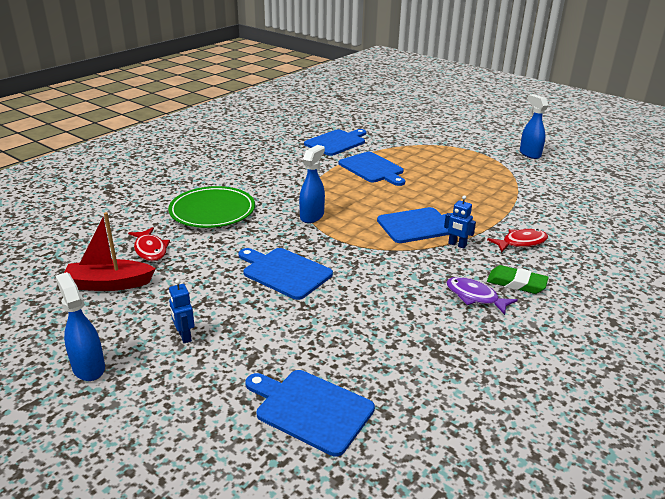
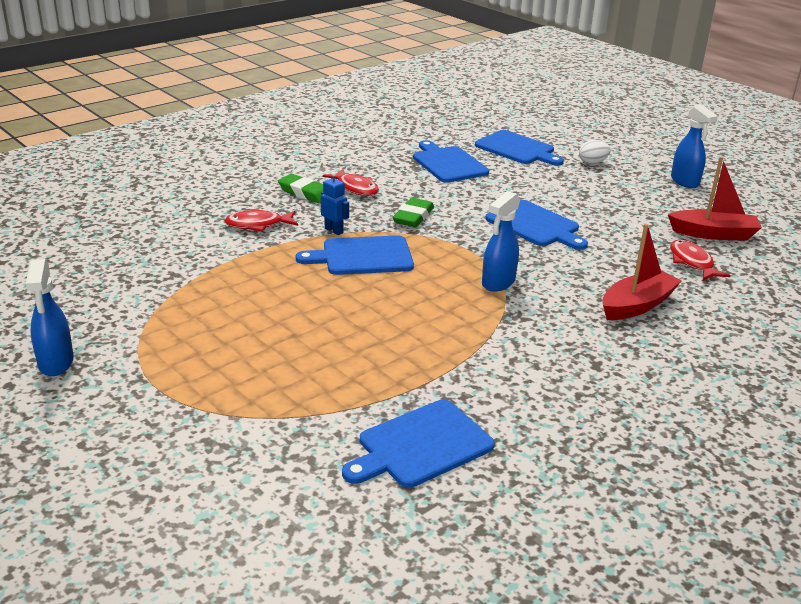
camera: 170 degrees left, 0 degrees up
green plate [168,186,255,228] -> red boat [603,224,681,320]
blue robot [169,279,195,343] -> none
blue cutting board [339,152,405,186] -> blue cutting board moved to [413,140,489,183]
purple fish [446,277,518,315] -> red fish [323,168,379,196]
none -> green eraser [393,198,434,227]
none -> white egg [579,140,611,164]

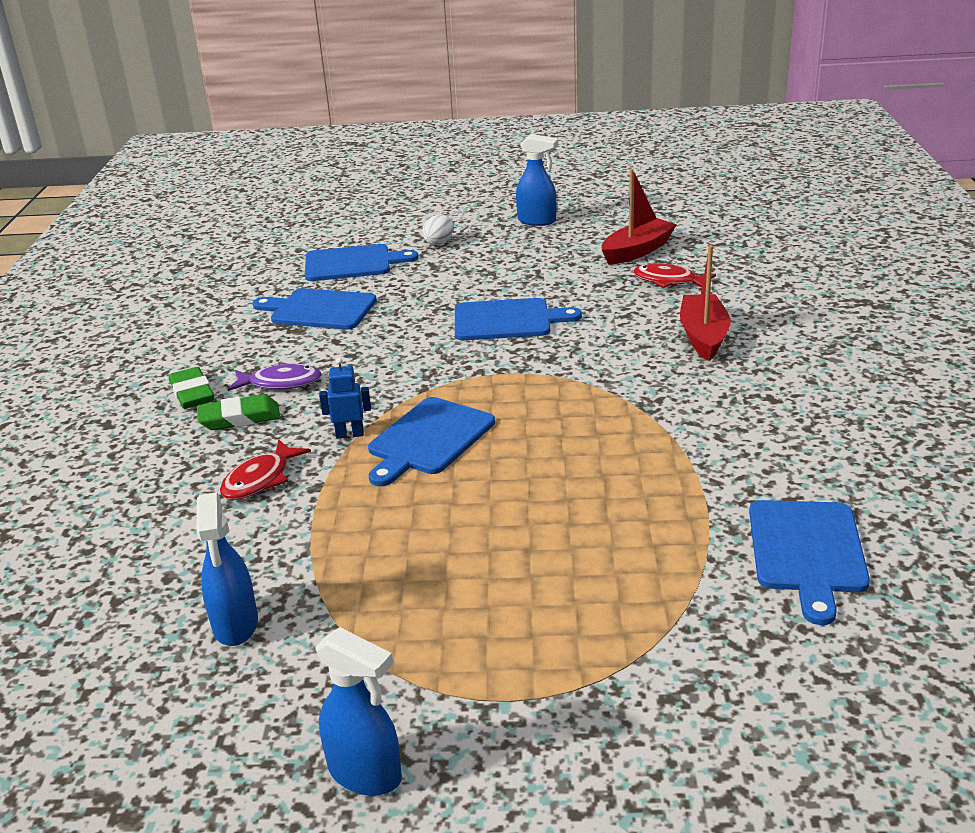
camera: 45 degrees left, 0 degrees up
red fish [323,168,379,196] -> purple fish [228,362,322,391]
green eraser [393,198,434,227] -> green eraser moved to [169,367,214,409]
blue spray bottle [482,191,520,292] -> blue spray bottle moved to [196,492,258,646]

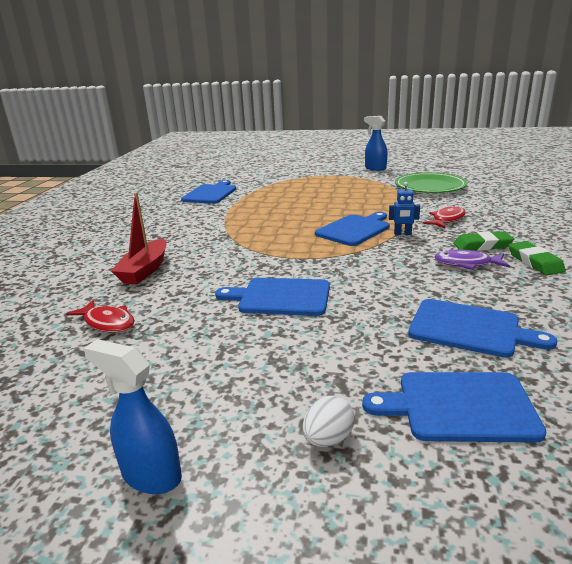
camera: 170 degrees left, 5 degrees down
blue spray bottle [196,492,258,646] -> green plate [395,172,467,193]
red boat [602,169,677,265] -> none

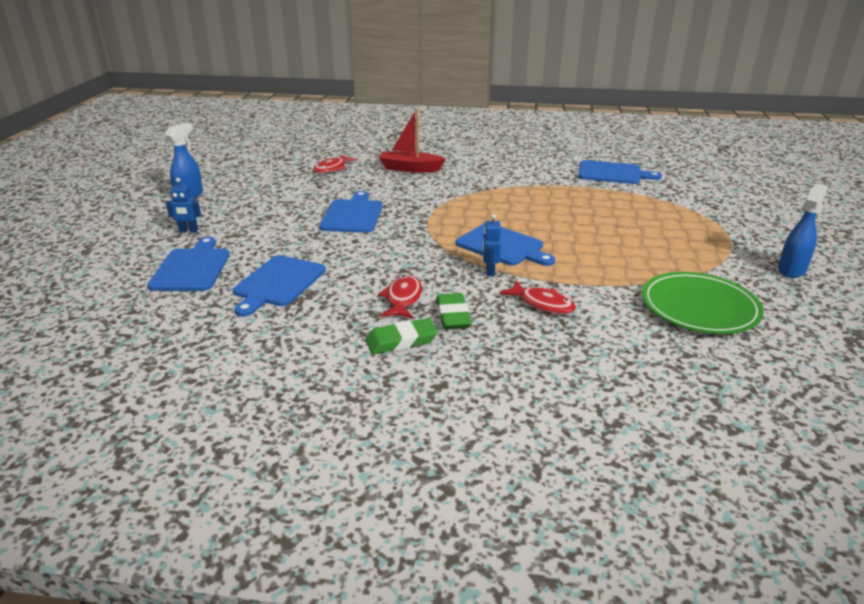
camera: 85 degrees right, 5 degrees up
white egg [303,396,355,447] -> blue robot [166,178,201,232]
purple fish [434,250,510,270] -> red fish [378,275,422,319]

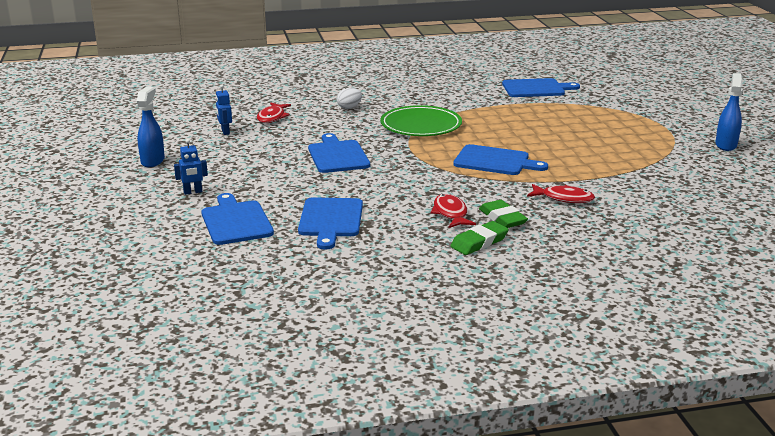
camera: 20 degrees left, 5 degrees down
red boat [379,109,446,172] -> white egg [337,88,362,109]
blue robot [483,214,501,276] -> blue robot moved to [216,84,232,135]
green plate [642,272,764,334] -> green plate moved to [380,105,462,136]

